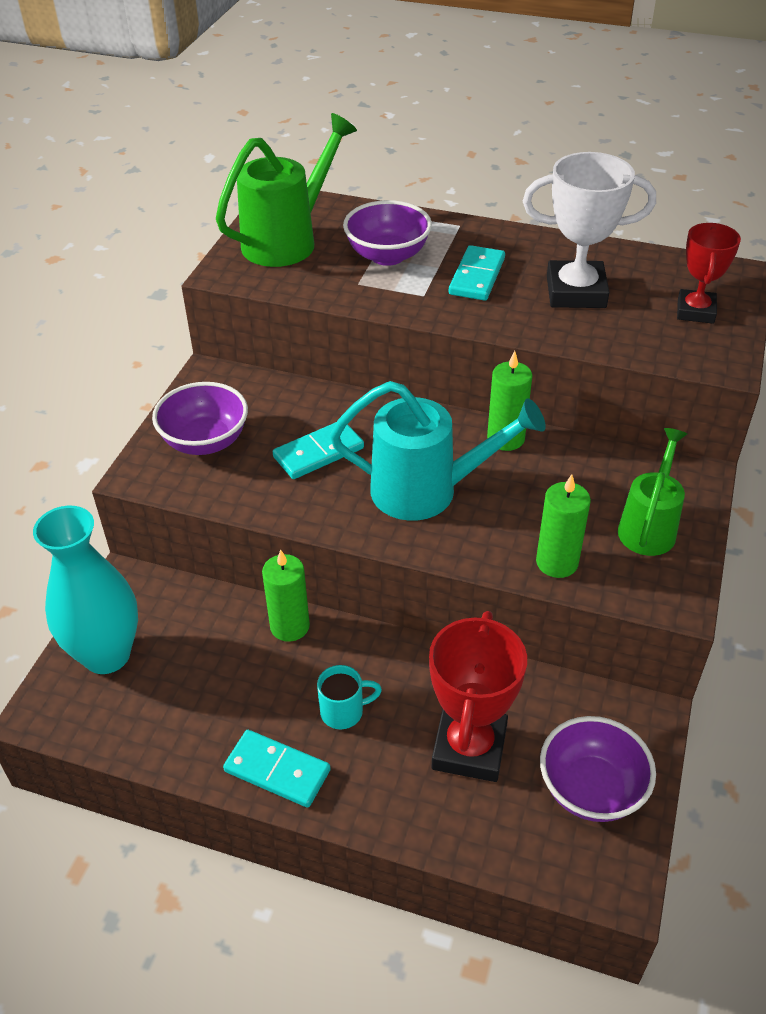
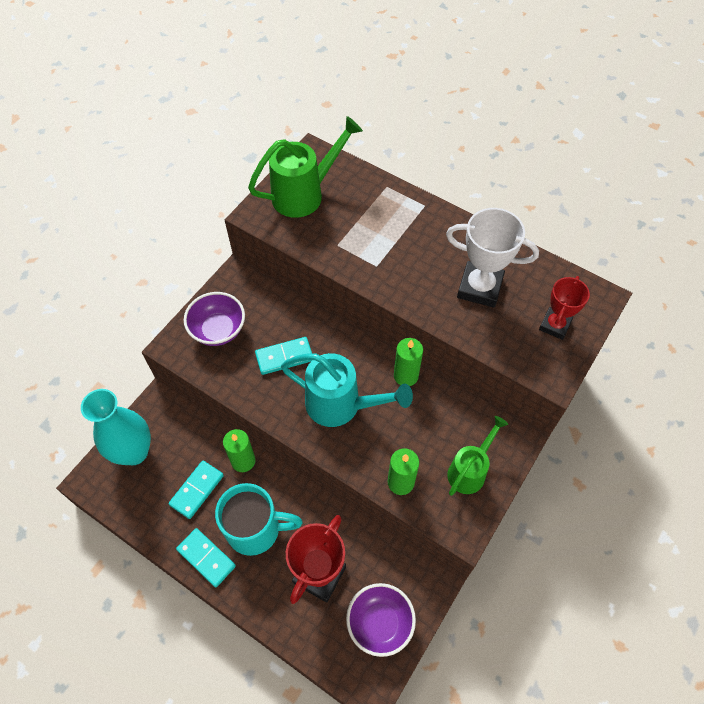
camera: 15 degrees right, 15 degrees up
turquoise mug [317,665,382,729] -> turquoise mug [215,483,303,556], size x2.07
purple bowl [343,200,432,266] -> none
turquoise domino [449,245,505,301] -> turquoise domino moved to [169,461,224,519]

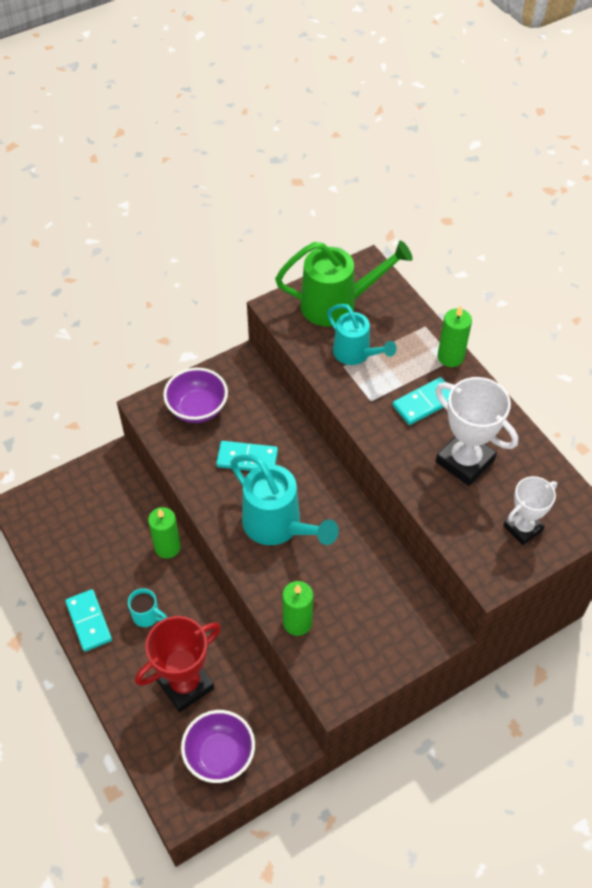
camera: 25 degrees right, 5 degrees down
turquoise vase [81,389,151,466] -> none
turquoise domino [169,461,224,519] -> turquoise domino moved to [393,377,451,425]
turquoise mug [215,483,303,556] -> turquoise mug [128,588,167,627], size x0.48
green candle [394,338,423,386] -> green candle moved to [438,306,472,367]
green watering can [447,416,508,496] -> none
red trophy [539,276,590,340] -> white trophy [503,476,557,545]
none -> turquoise watering can [327,304,397,365]

